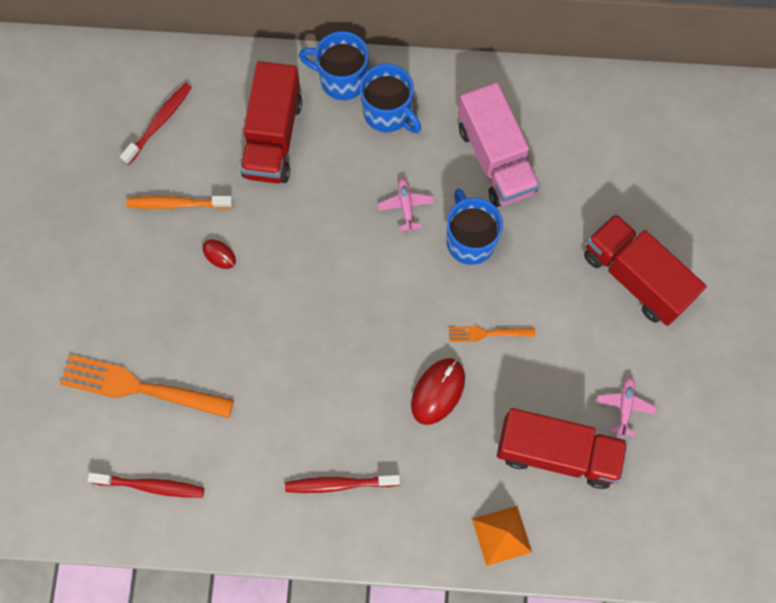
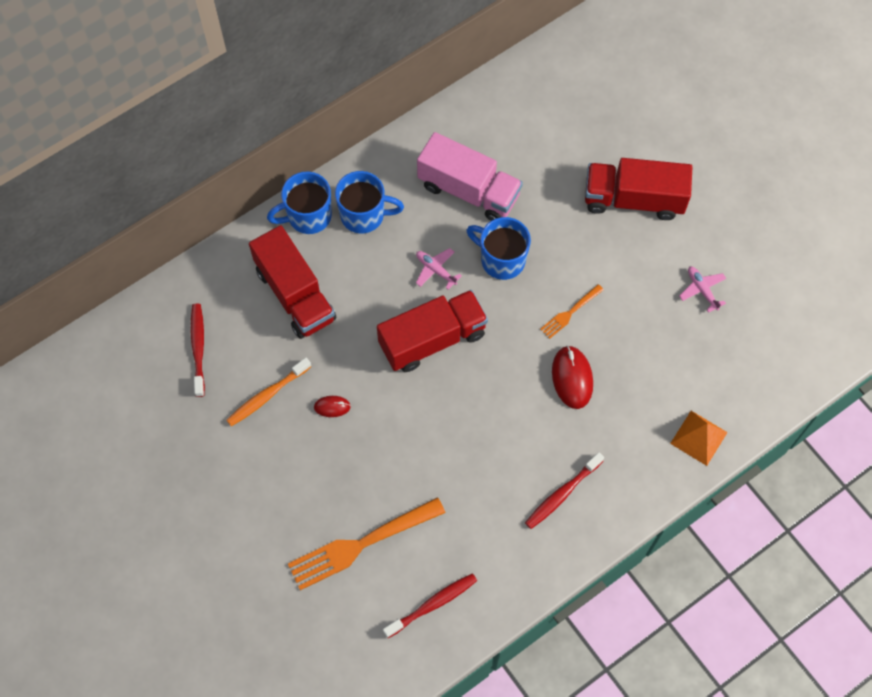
camera: 40 degrees left, 5 degrees down
red truck [497,408,628,489] -> red truck moved to [377,290,488,372]

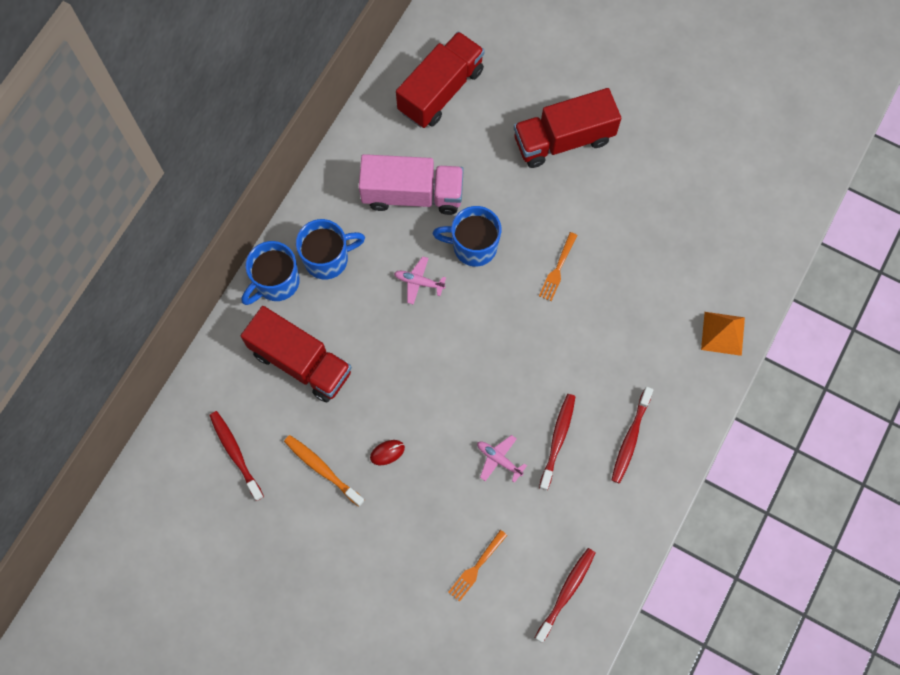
camera: 25 degrees left, 5 degrees up
orange toothbrush [226,358,311,426] -> orange toothbrush turned 105 degrees clockwise [284,435,365,507]
orange fork [288,497,445,590] -> orange fork [448,530,507,602], size x0.50
red truck [377,290,488,372] -> red truck moved to [396,31,485,128]
red mouse [552,346,593,409] -> none
pink plane [679,266,726,313] -> pink plane moved to [477,435,527,483]
none -> red toothbrush [539,394,576,491]

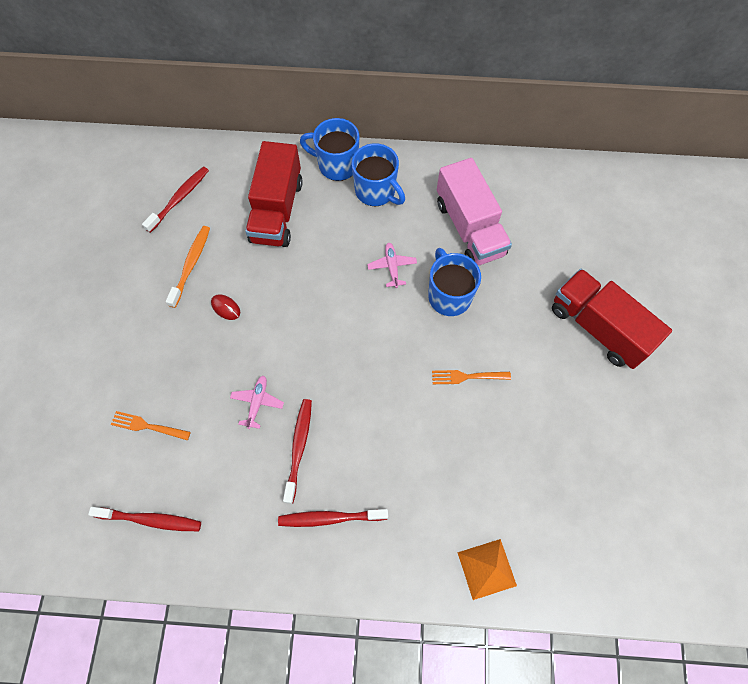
camera: 65 degrees right, 5 degrees down
red truck [396,31,485,128] -> none
red toothbrush [539,394,576,491] -> red toothbrush turned 75 degrees counterclockwise [283,399,312,504]

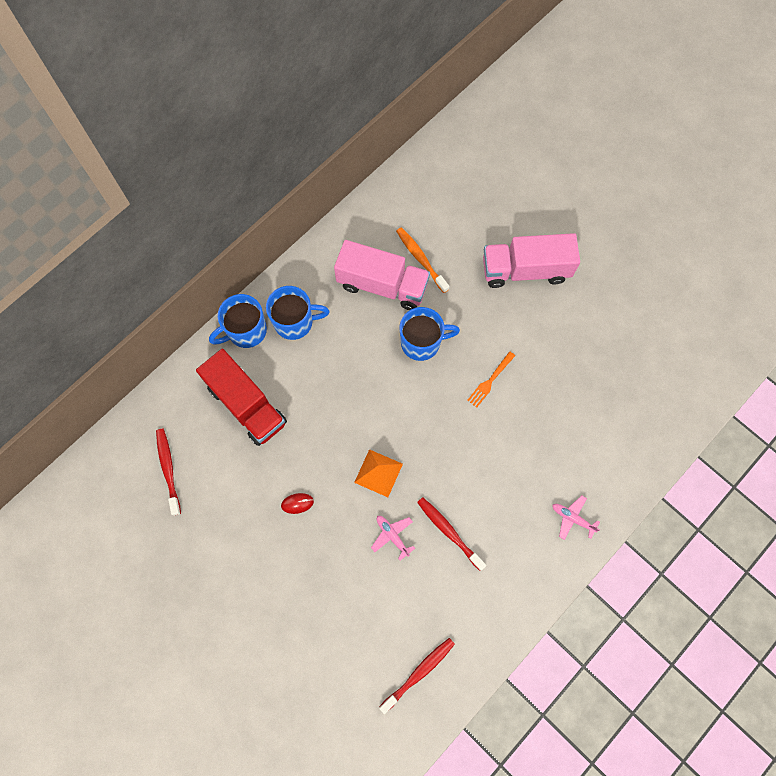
camera: 50 degrees left, 5 degrees up
orange fork [111,411,191,441] -> none
orange toothbrush [166,226,210,308] -> orange toothbrush moved to [396,227,450,293]
red toothbrush [278,509,388,527] -> none
pink plane [367,243,417,288] -> pink plane moved to [552,495,600,540]
blue mug [428,248,481,316] -> blue mug turned 150 degrees clockwise [399,307,460,361]
orange pyramid [457,539,517,600] -> orange pyramid moved to [354,449,403,497]
red truck [552,269,672,369] -> pink truck [483,233,580,288]

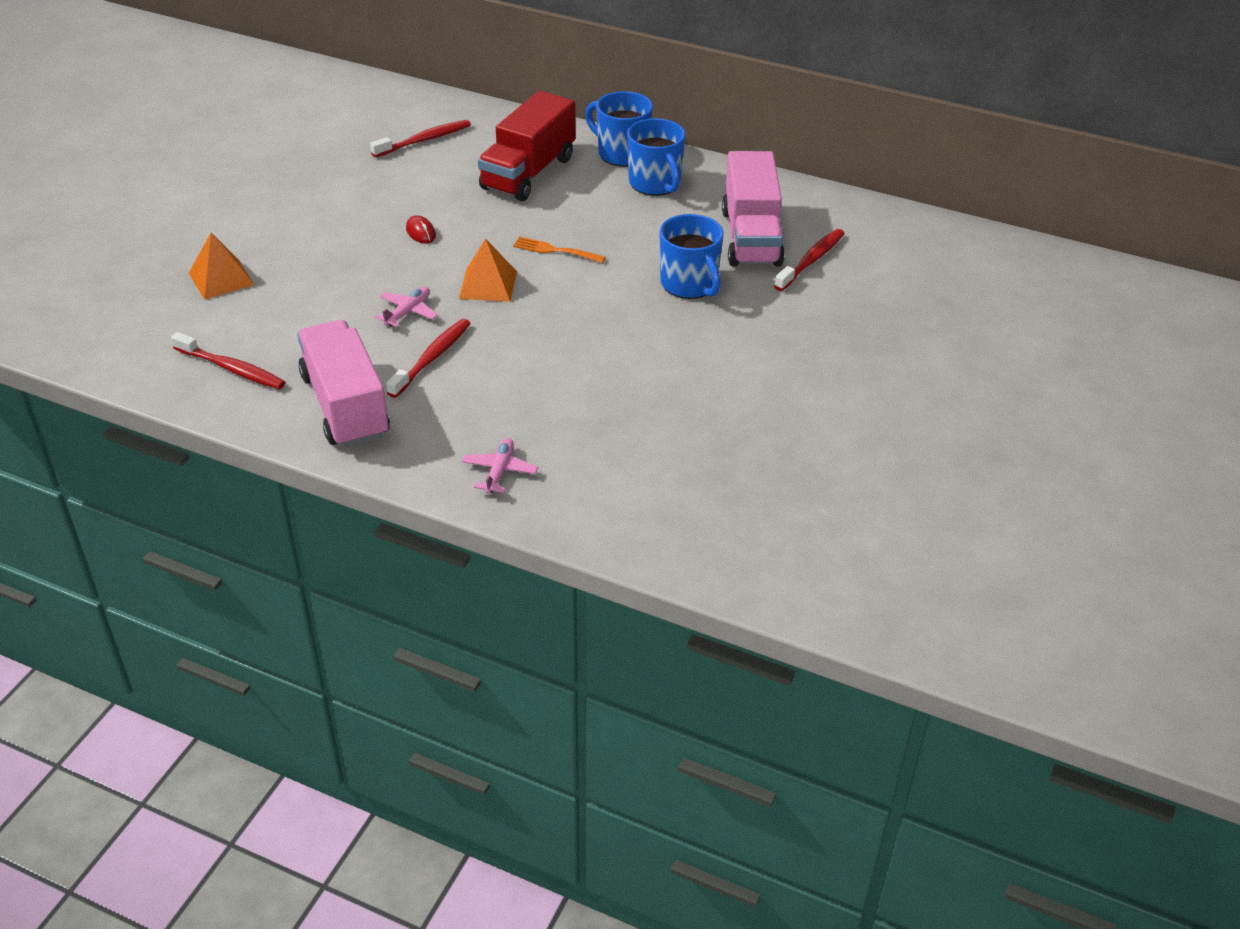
camera: 70 degrees right, 30 degrees down
orange toothbrush [396,227,450,293] -> red toothbrush [774,229,845,291]
orange fork [467,351,515,408] -> orange fork moved to [513,237,606,263]
pink truck [483,233,580,288] -> pink truck moved to [297,320,390,448]
none -> orange pyramid [189,232,254,300]

